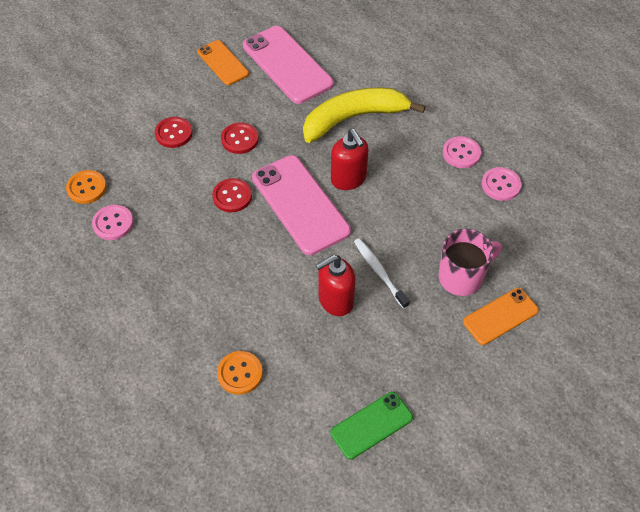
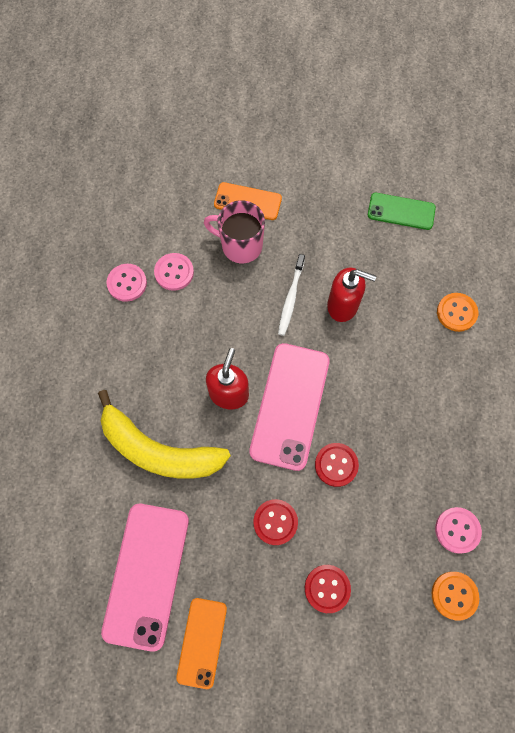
camera: 135 degrees left, 15 degrees up
pink button [443,136,481,168] -> pink button moved to [154,253,194,291]

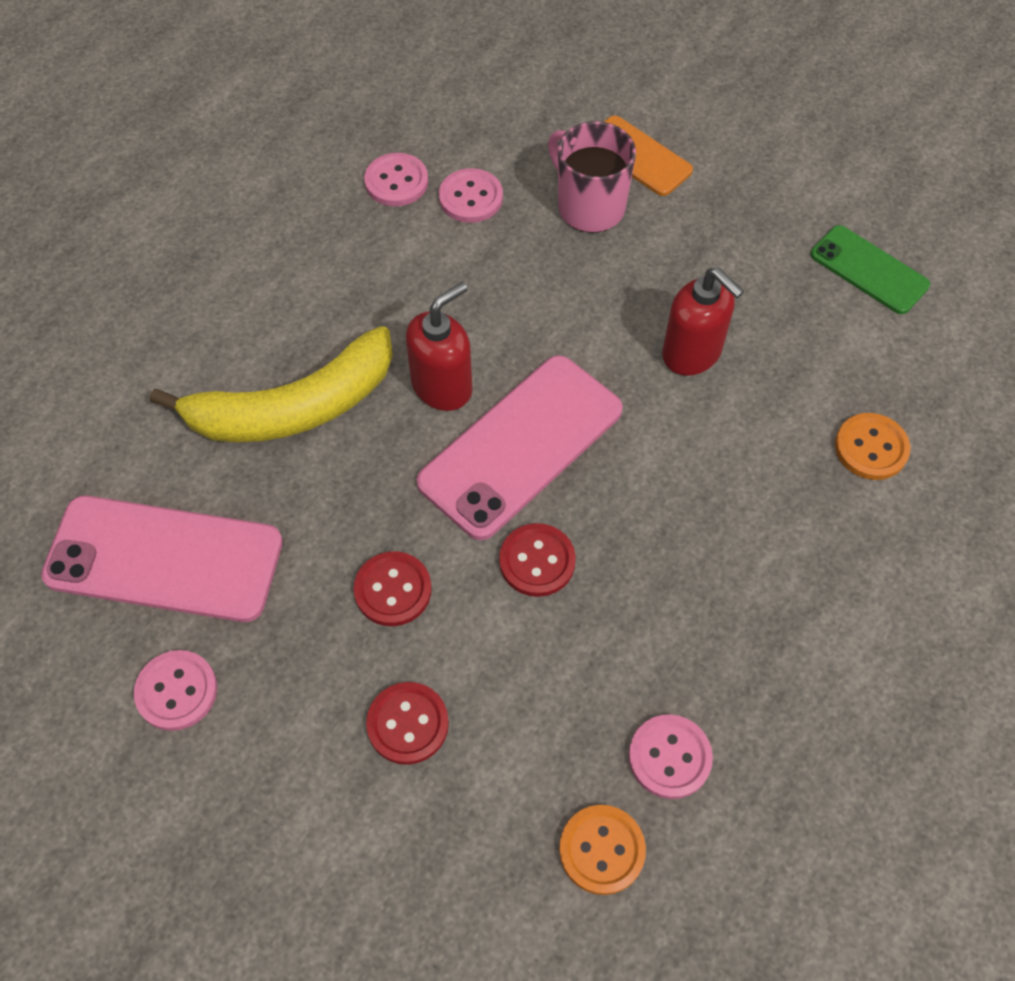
camera: 30 degrees right, 10 degrees down
yellow banana [98,390,231,479] -> yellow banana turned 75 degrees counterclockwise [150,326,393,442]
pink phone [101,504,189,652] -> pink phone turned 60 degrees clockwise [41,496,283,622]
orange phone [176,598,227,689] -> pink button [134,650,217,731]
white toothbrush [278,254,305,336] -> none

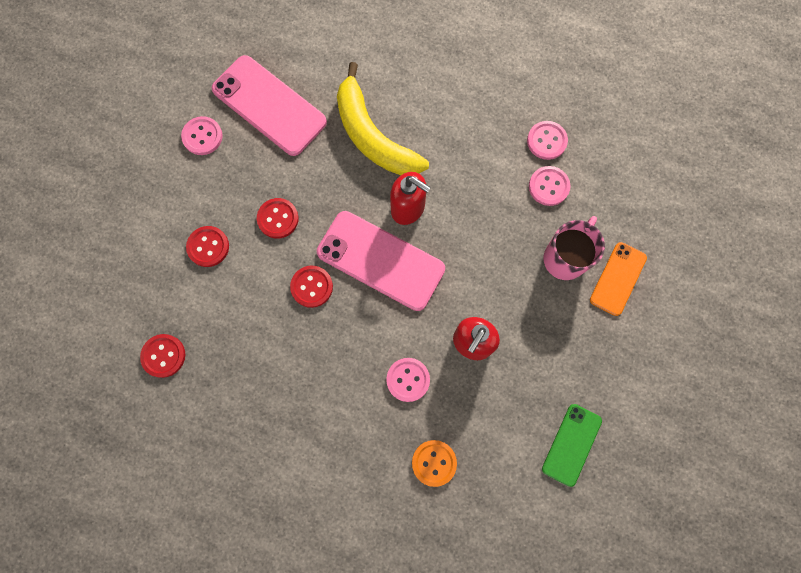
camera: 75 degrees right, 15 degrees up
pink phone [41,496,283,622] -> pink phone turned 45 degrees counterclockwise [212,55,327,156]
orange button [559,805,646,895] -> red button [140,334,185,378]
pink button [629,714,713,799] -> pink button moved to [386,358,430,402]

